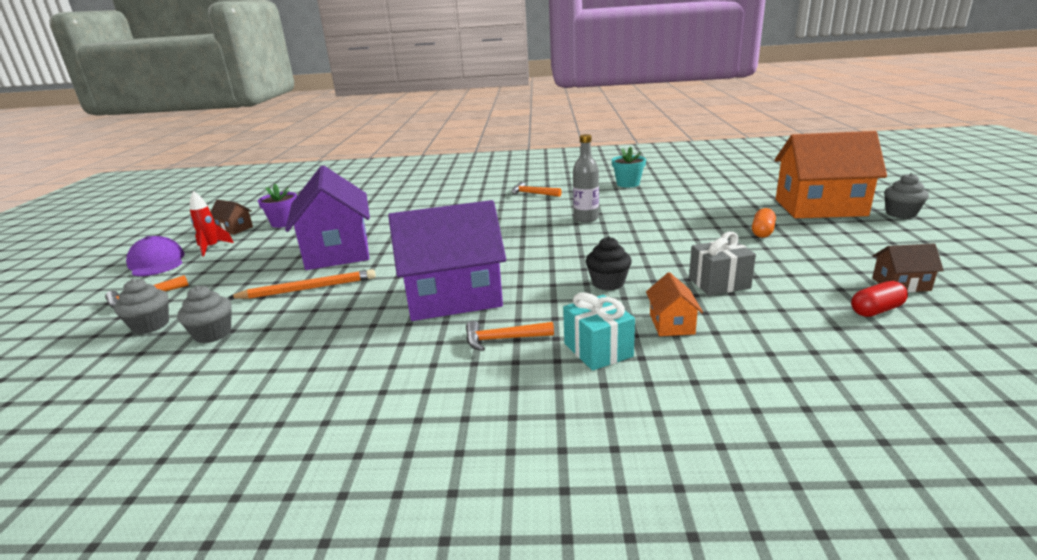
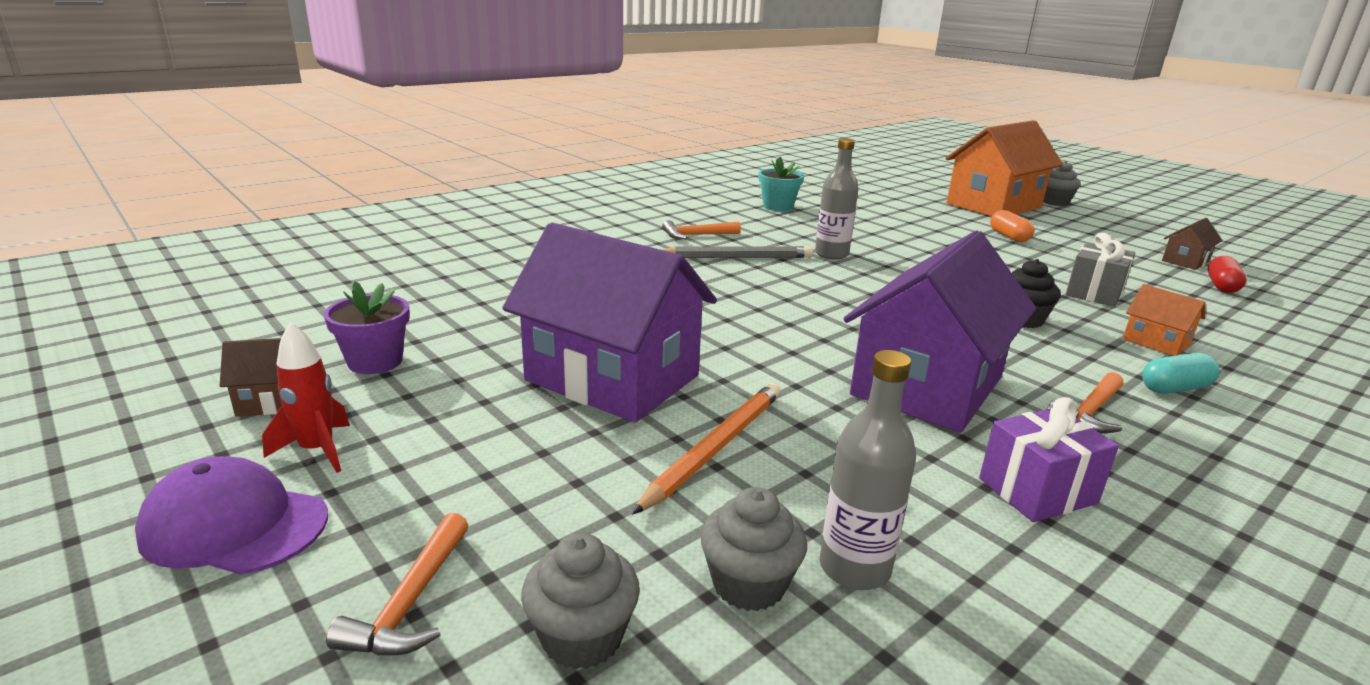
camera: 45 degrees left, 0 degrees up
turquoise gift [563,292,635,371] -> turquoise capsule [1142,353,1220,394]
none -> grey pencil [661,246,813,258]
none -> grey bottle [820,350,916,590]
none -> purple gift [979,397,1119,522]

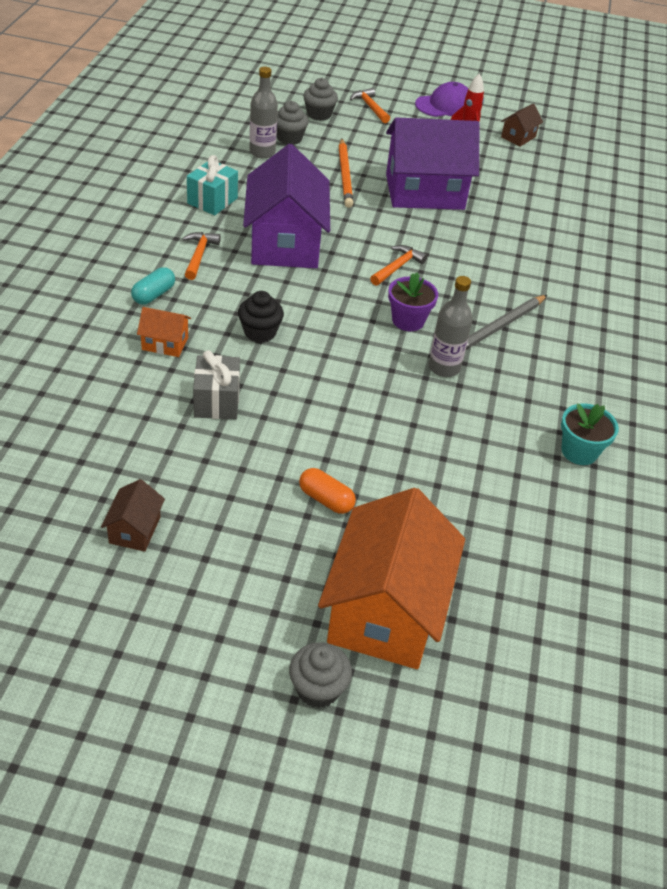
camera: 140 degrees right, 20 degrees up
purple flower pot [324,281,410,374] -> purple flower pot moved to [388,273,438,331]
orange hammer [662,220,741,239] -> orange hammer moved to [370,245,427,286]
purple gift [979,397,1119,522] -> turquoise gift [187,155,238,215]
red capsule [1208,256,1247,293] -> none

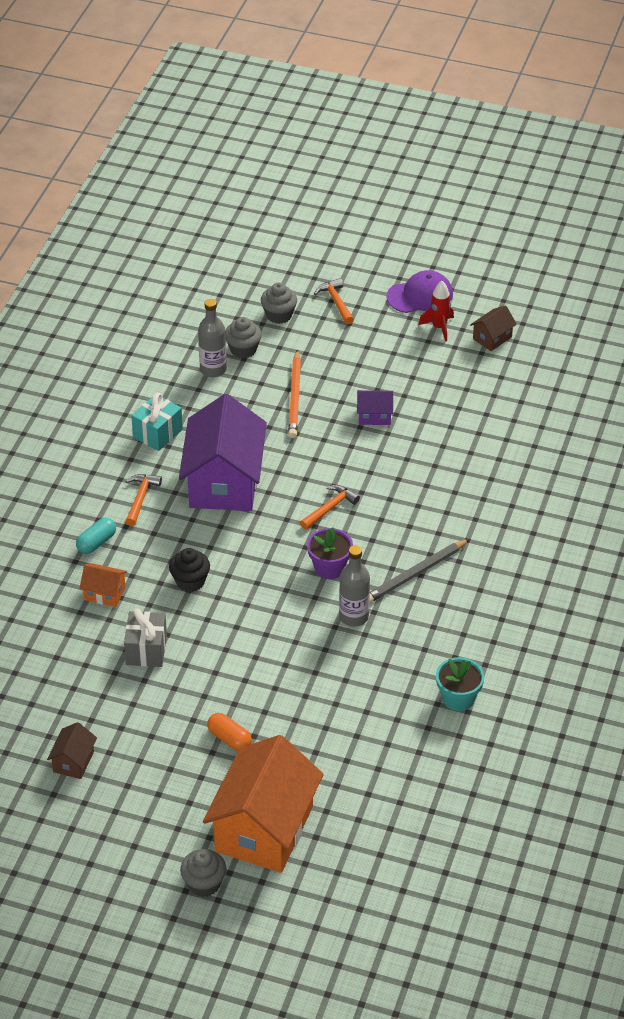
camera: 10 degrees right, 0 degrees up
purple house [386,117,480,210] -> purple house [357,390,393,425], size x0.43

